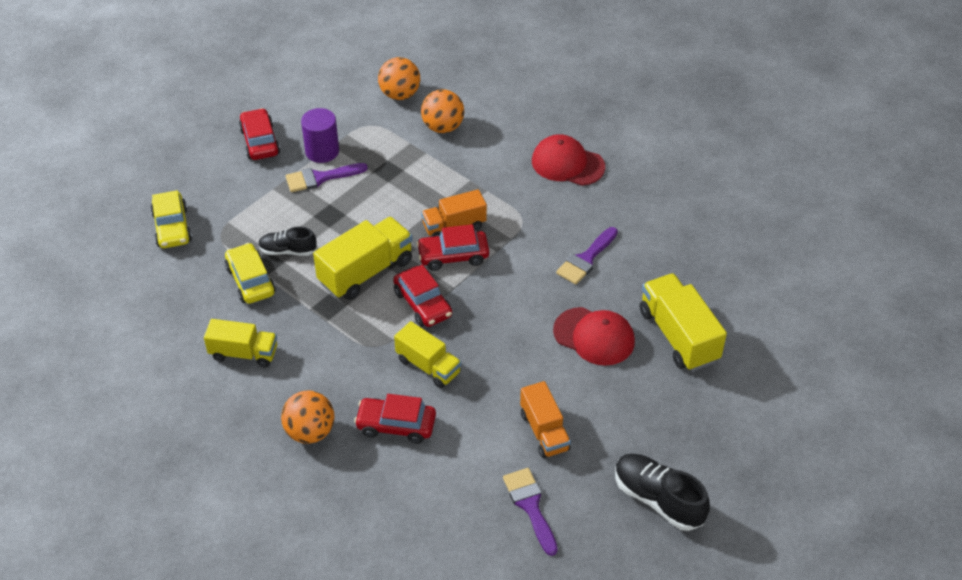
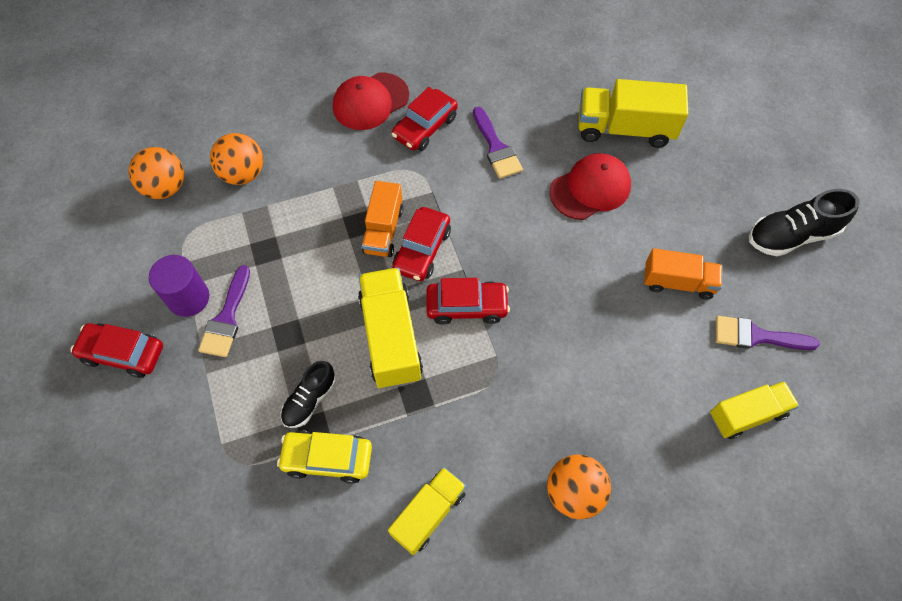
camera: 60 degrees left, 15 degrees up
yellow car [150,190,192,248] -> none
red car [354,394,436,444] -> red car moved to [392,87,458,151]
yellow truck [394,321,461,388] -> yellow truck moved to [710,381,799,439]

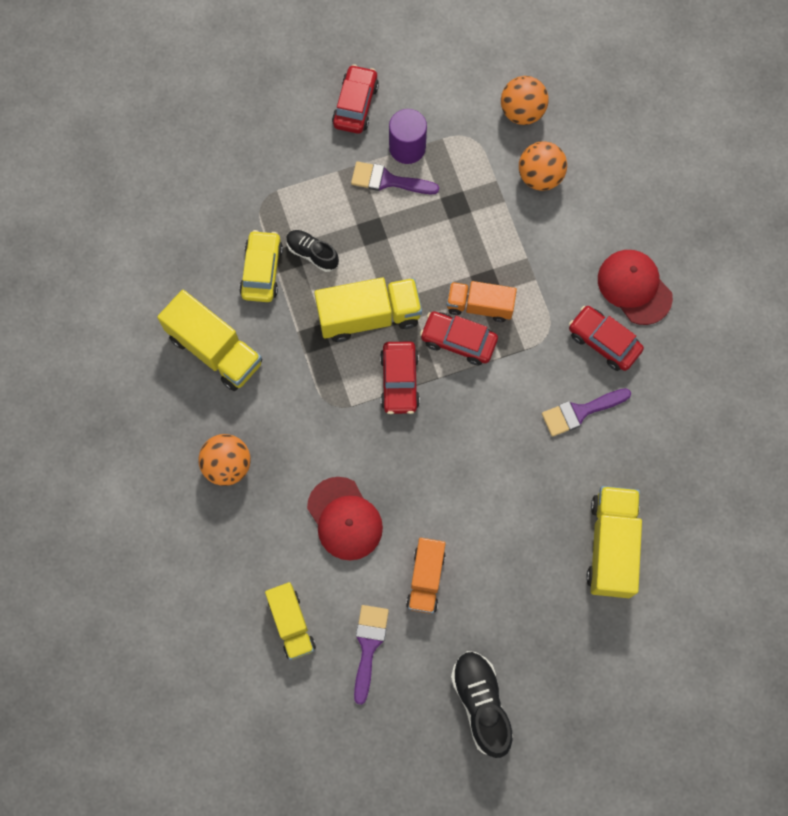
camera: 90 degrees right, 10 degrees up
yellow truck [388,467,466,555] -> yellow truck [157,290,262,391], size x1.52
red cap [550,153,631,220] -> red cap moved to [307,477,383,560]

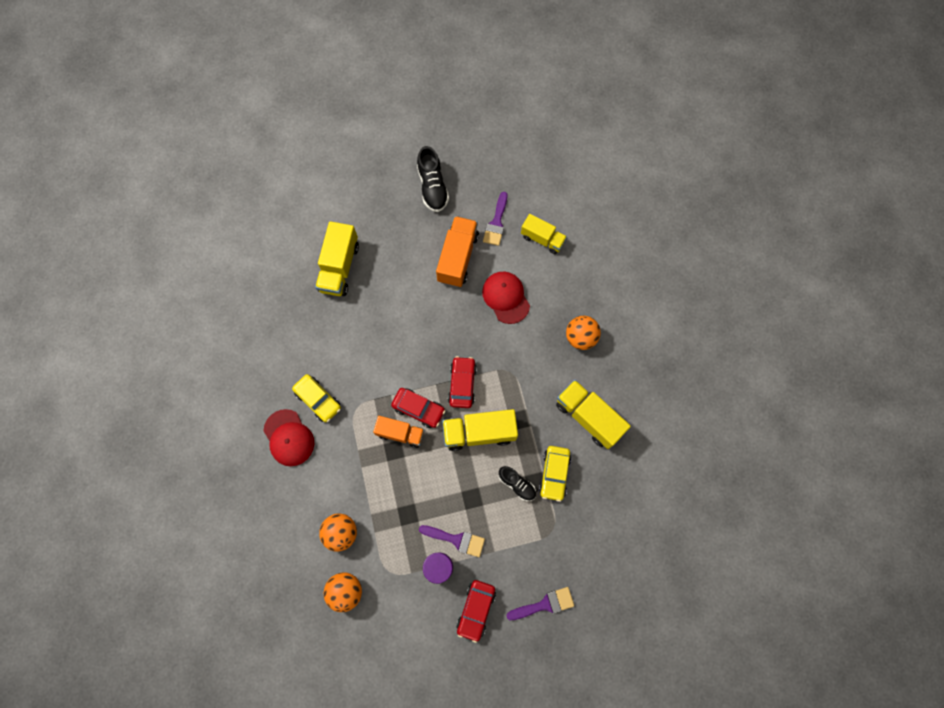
camera: 175 degrees left, 0 degrees up
yellow truck [265,582,316,660] -> yellow truck turned 135 degrees clockwise [521,214,567,254]
orange truck [406,538,446,614] -> orange truck [436,216,479,287], size x1.52
purple brush [542,388,631,437] -> purple brush moved to [506,587,574,620]
red car [569,306,644,371] -> yellow car [292,374,341,422]

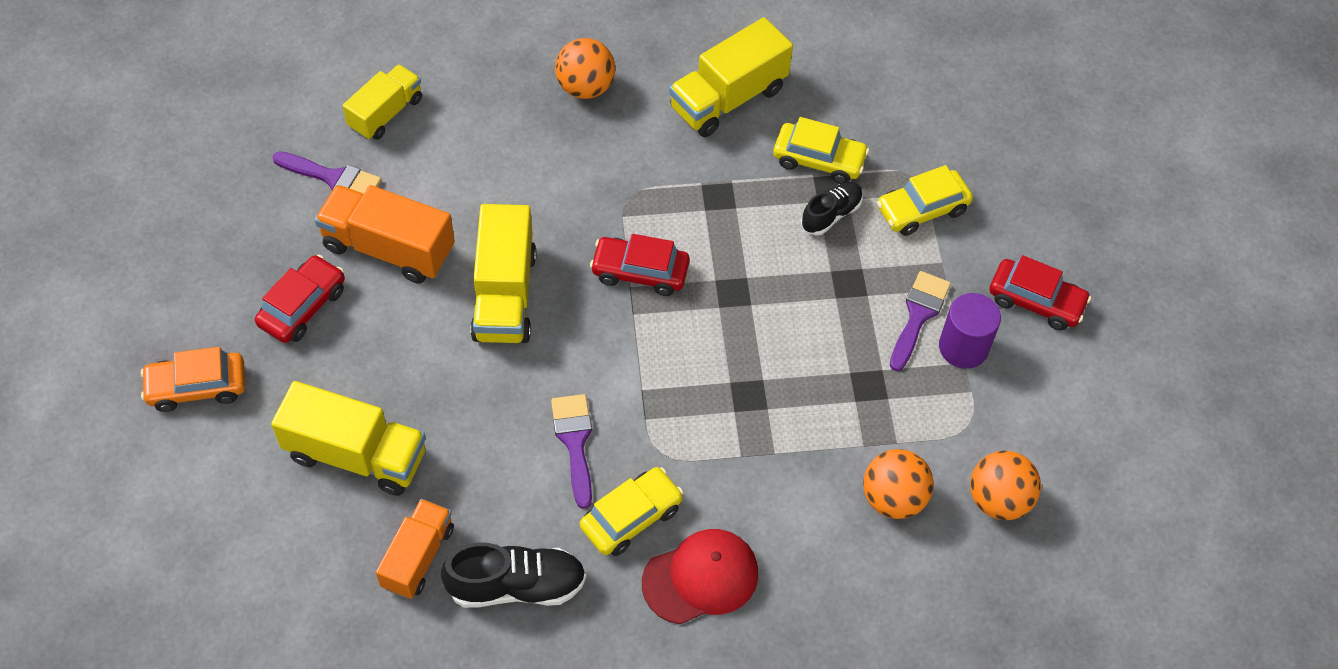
camera: 85 degrees left, 15 degrees down
orange truck [373,416,424,448] -> orange truck moved to [376,499,454,599]
red car [391,388,445,428] -> red car moved to [255,255,345,343]
black shoe [417,146,449,212] -> black shoe moved to [441,543,586,608]
yellow truck [442,409,518,451] -> yellow truck moved to [470,204,536,343]
red cap [482,272,530,324] -> none
purple brush [506,587,574,620] -> purple brush moved to [551,394,592,509]
none -> orange car [141,347,245,412]
none -> yellow car [877,165,973,236]

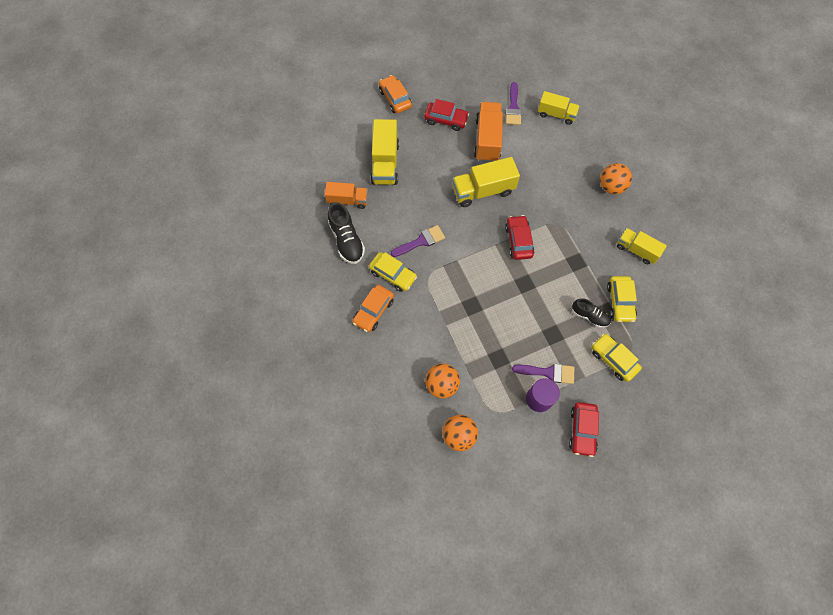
camera: 75 degrees right, 10 degrees up
red cap [642,529,758,624] -> orange car [353,285,394,332]
yellow truck [669,17,793,137] -> yellow truck [617,228,667,264], size x0.66

